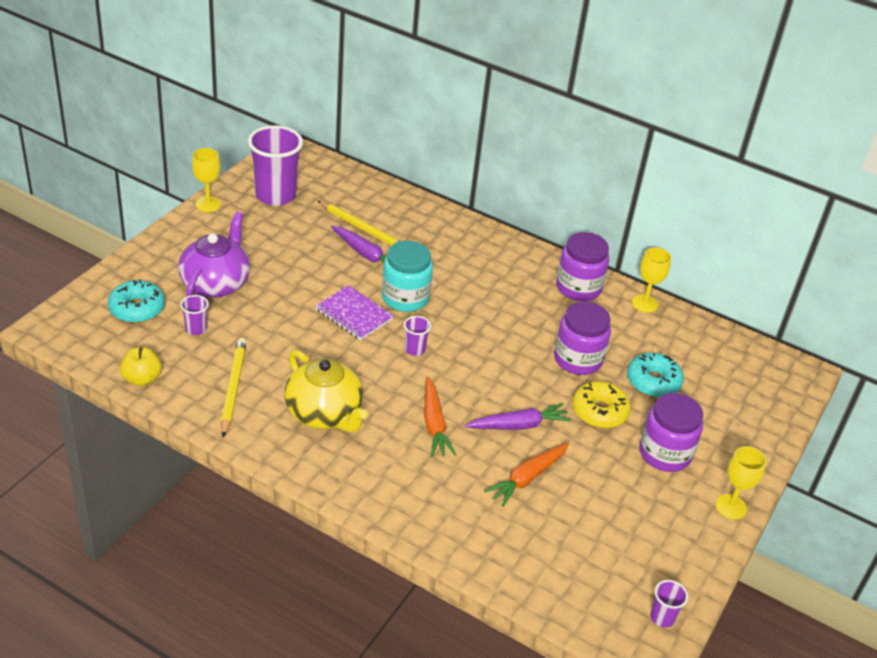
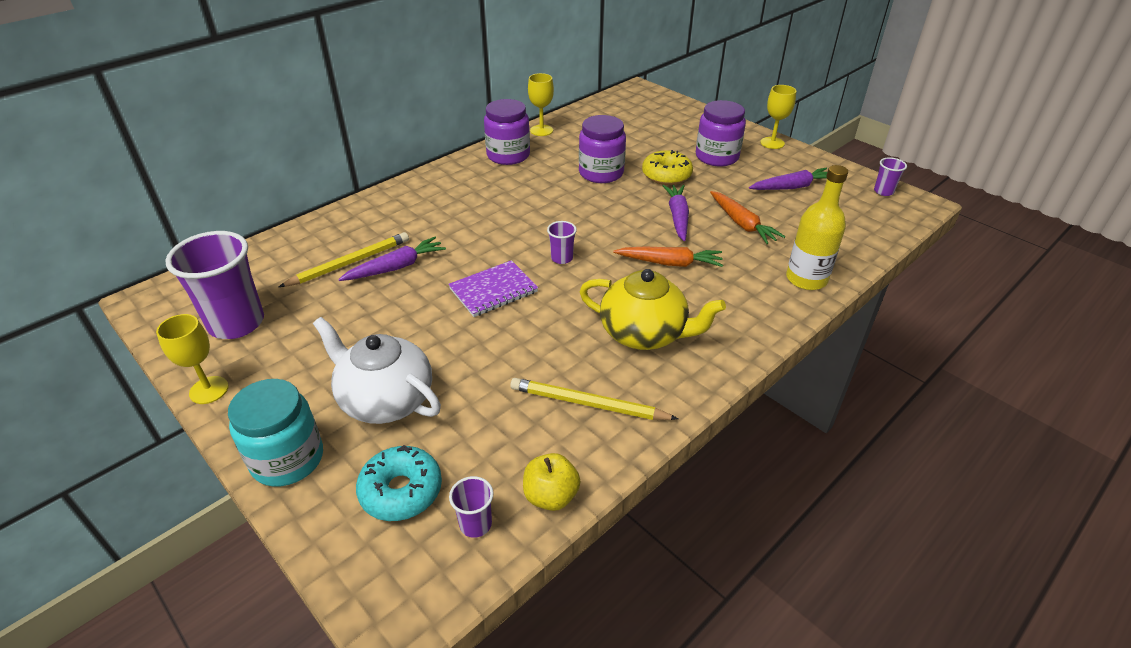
camera: 70 degrees left, 0 degrees up
purple teapot [178,212,250,298] -> white teapot [313,317,441,424]
purple cup [180,295,209,335] -> purple cup moved to [449,476,493,538]
yellow teapot [285,350,368,432] -> yellow teapot turned 45 degrees clockwise [579,269,726,350]
turquoise jar [382,241,433,312] -> turquoise jar moved to [228,379,323,487]
turquoise donut [627,353,684,397] -> none
none -> purple carrot [749,168,827,190]
none -> yellow bottle [786,165,848,290]

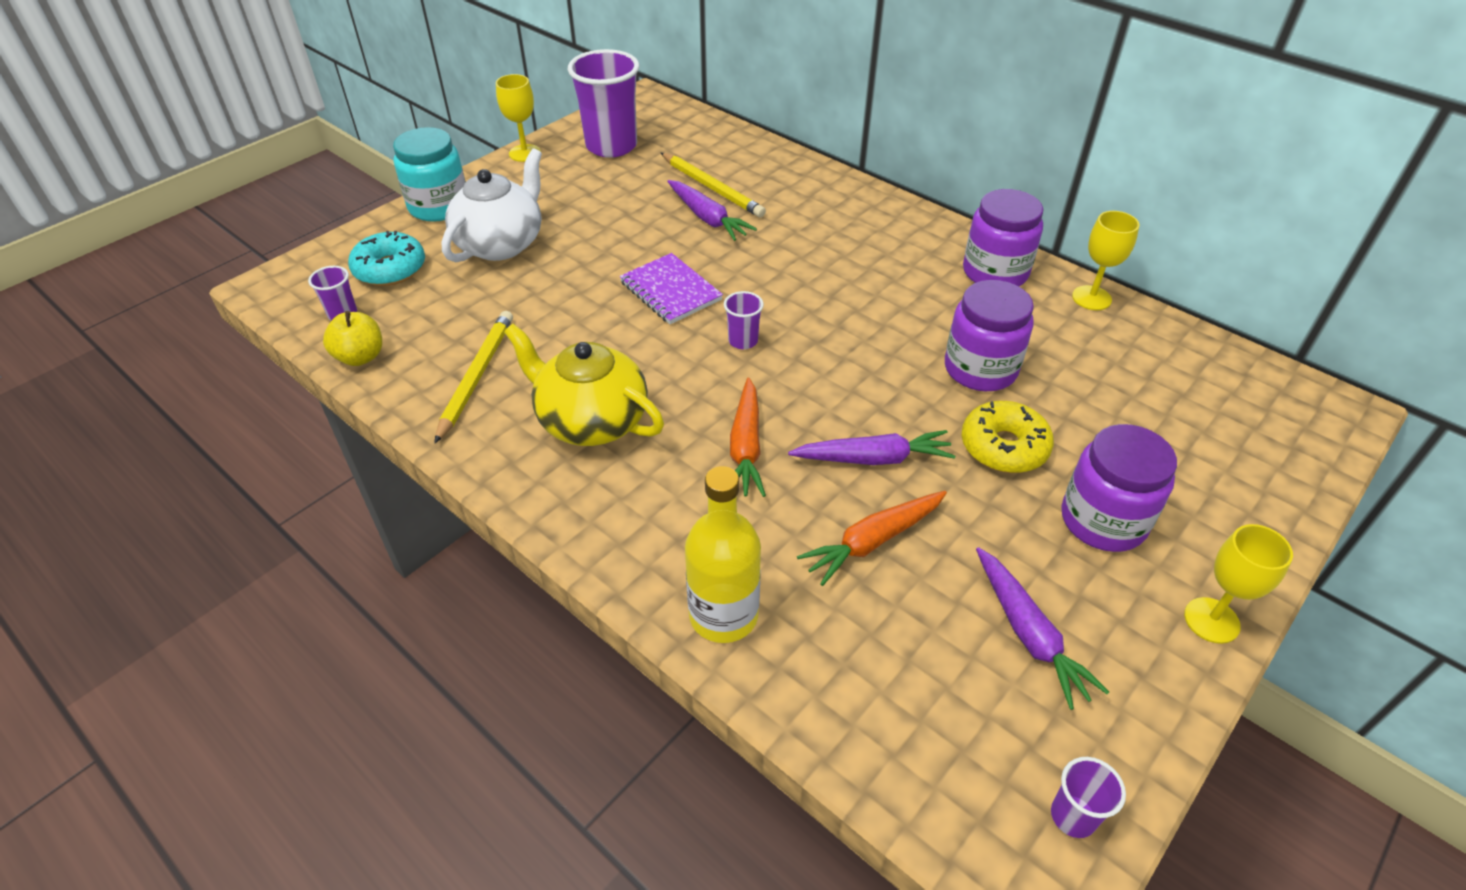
camera: 85 degrees right, 5 degrees up
yellow teapot [579,269,726,350] -> yellow teapot turned 105 degrees clockwise [504,324,664,446]

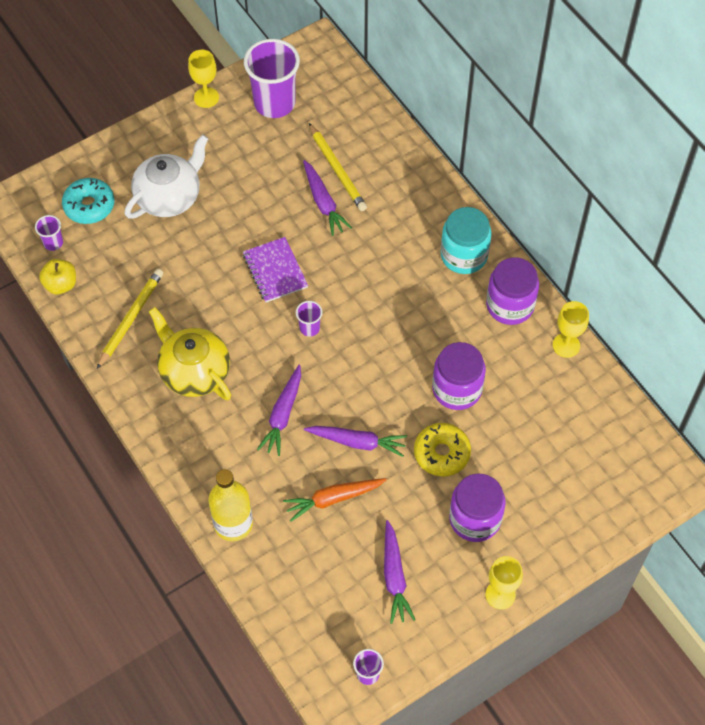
camera: 15 degrees right, 15 degrees up
turquoise jar [393,127,466,222] -> turquoise jar moved to [440,207,492,274]
orange carrot [730,378,766,497] -> purple carrot [257,365,301,456]

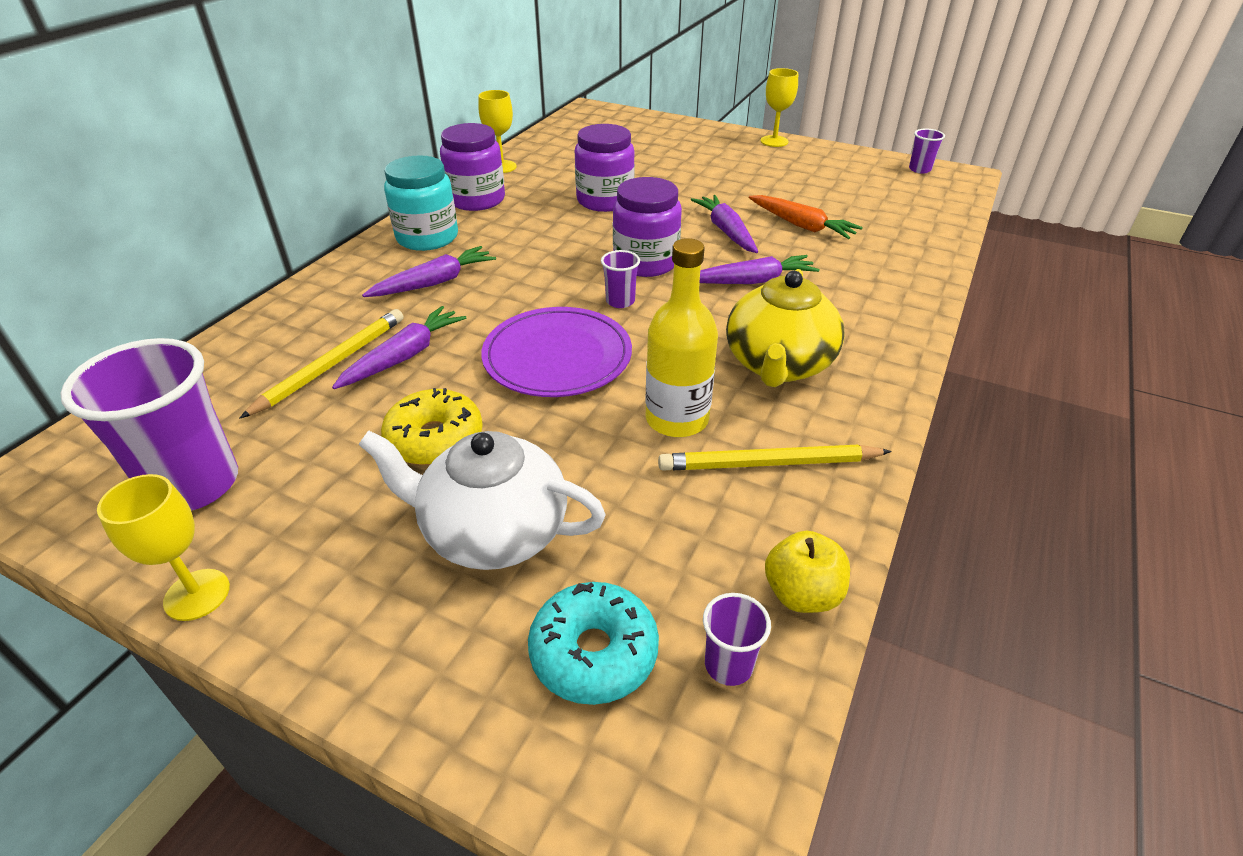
camera: 120 degrees left, 20 degrees down
yellow bottle [208,469,253,541] -> yellow bottle moved to [645,238,718,437]
purple notebook [243,237,308,302] -> purple plate [481,307,632,397]
purple carrot [384,520,416,624] -> purple carrot moved to [362,246,496,297]
yellow donut [414,423,471,476] -> yellow donut moved to [381,388,483,465]
purple jar [449,474,506,542] -> purple jar moved to [613,177,682,277]

